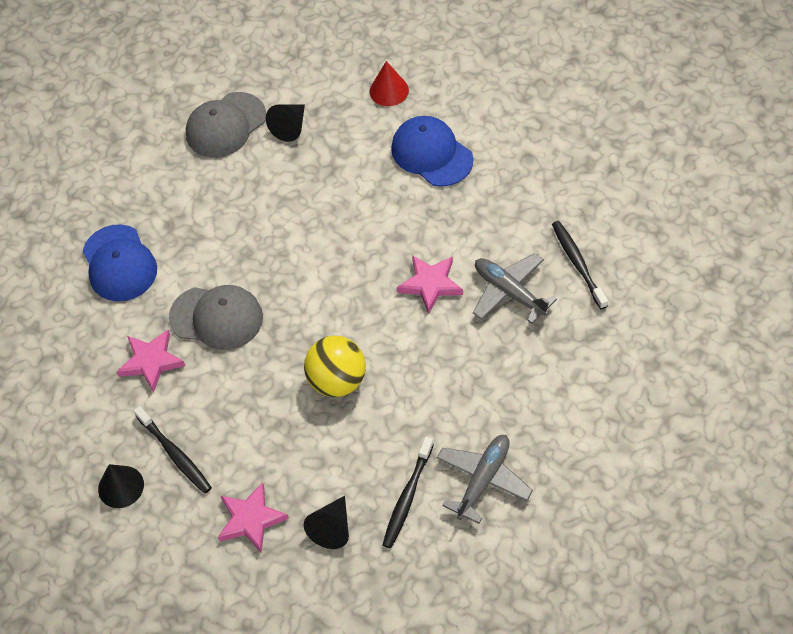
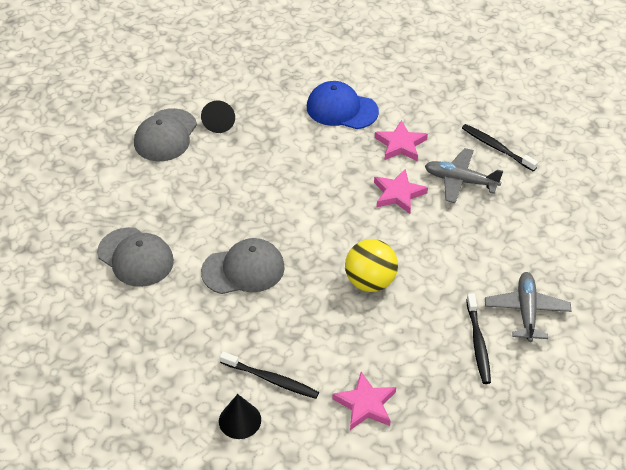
camera: 30 degrees left, 10 degrees down
blue cap [82,224,157,301] -> grey cap [97,227,174,287]
pink star [117,330,185,392] -> pink star moved to [375,120,428,161]
black cone [304,496,349,549] -> none
red cone [369,61,409,106] -> none

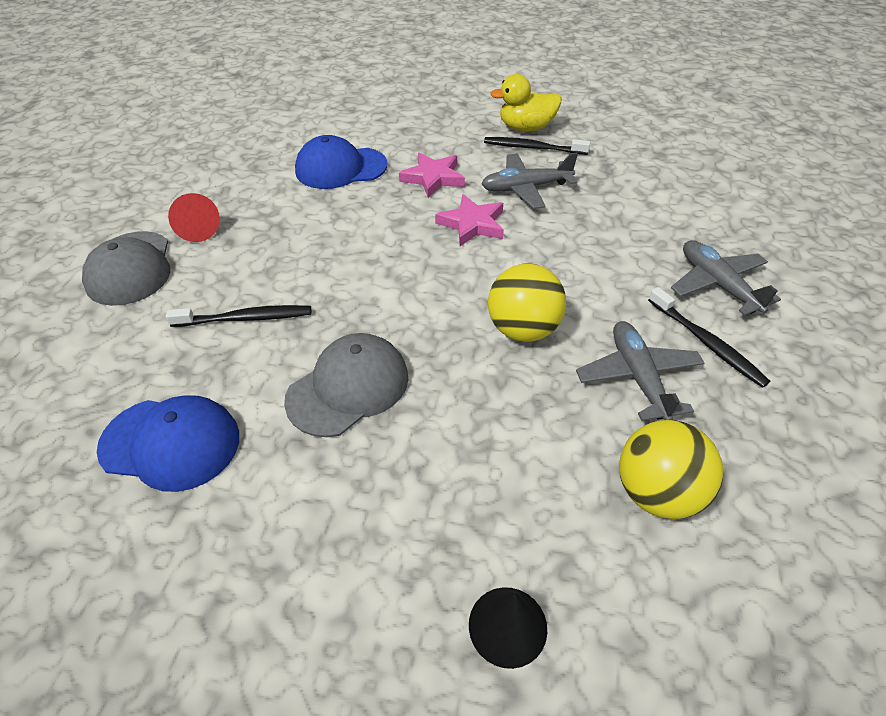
camera: 30 degrees left, 0 degrees up
grey cap [97,227,174,287] -> blue cap [97,395,239,492]
black cone [201,101,235,133] -> red cone [168,193,220,242]
black toothbrush [220,352,319,399] -> black toothbrush moved to [166,305,311,327]
pink star [332,372,396,430] -> yellow ball [619,420,723,519]
none -> yellow duck [490,74,562,131]
none -> grey plane [576,321,704,421]

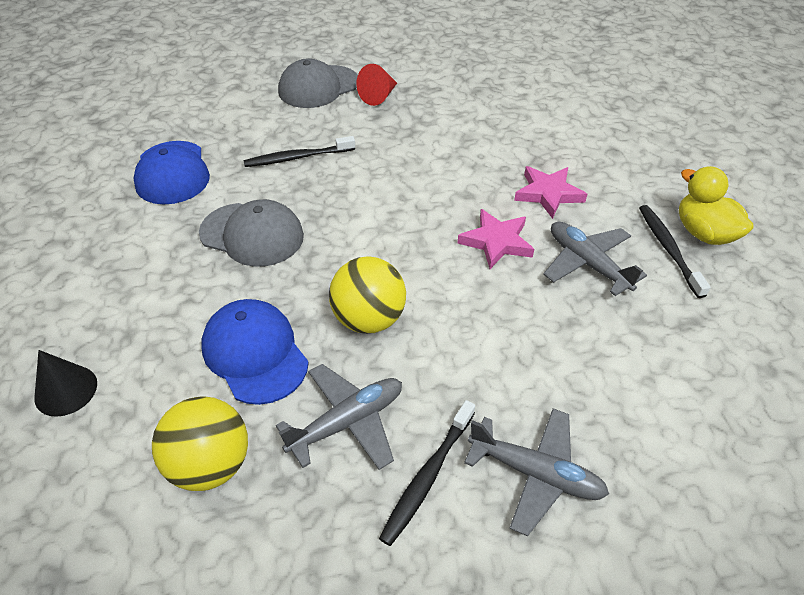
camera: 65 degrees right, 0 degrees up
black toothbrush [166,305,311,327] -> black toothbrush turned 105 degrees clockwise [243,136,355,167]
blue cap [295,135,387,189] -> blue cap moved to [201,299,309,405]
grey plane [671,240,781,316] -> grey plane turned 75 degrees clockwise [464,408,609,536]

